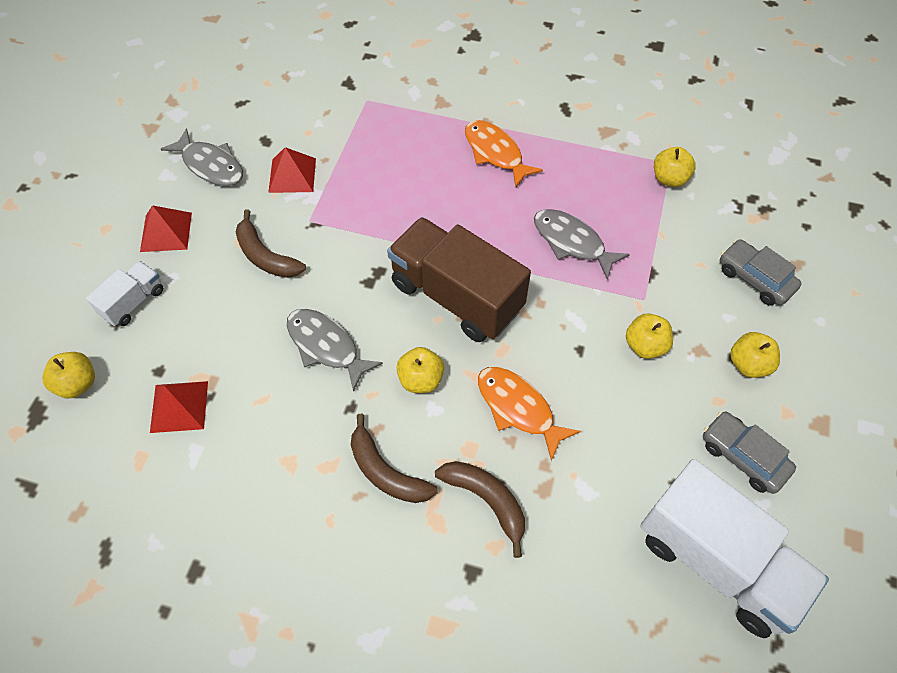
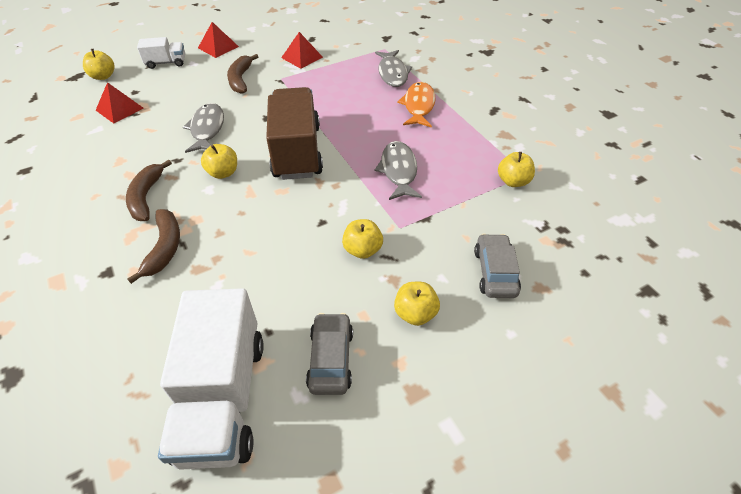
camera: 45 degrees right, 10 degrees down
grey fish [161,128,243,186] -> grey fish moved to [375,50,412,87]
orange fish [478,367,581,461] -> none

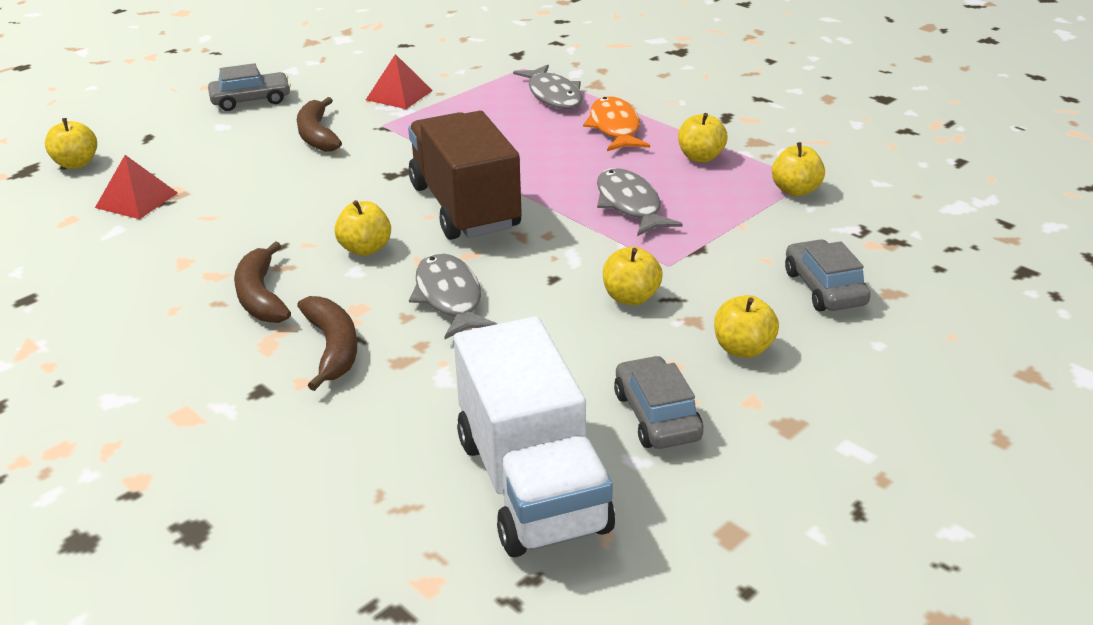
camera: 15 degrees left, 15 degrees down
white truck [137,37,185,69] -> none
grey fish [183,103,224,153] -> grey fish moved to [409,253,497,339]
red pyramid [198,22,239,58] -> grey car [208,63,291,111]
none -> yellow apple [678,113,728,162]

